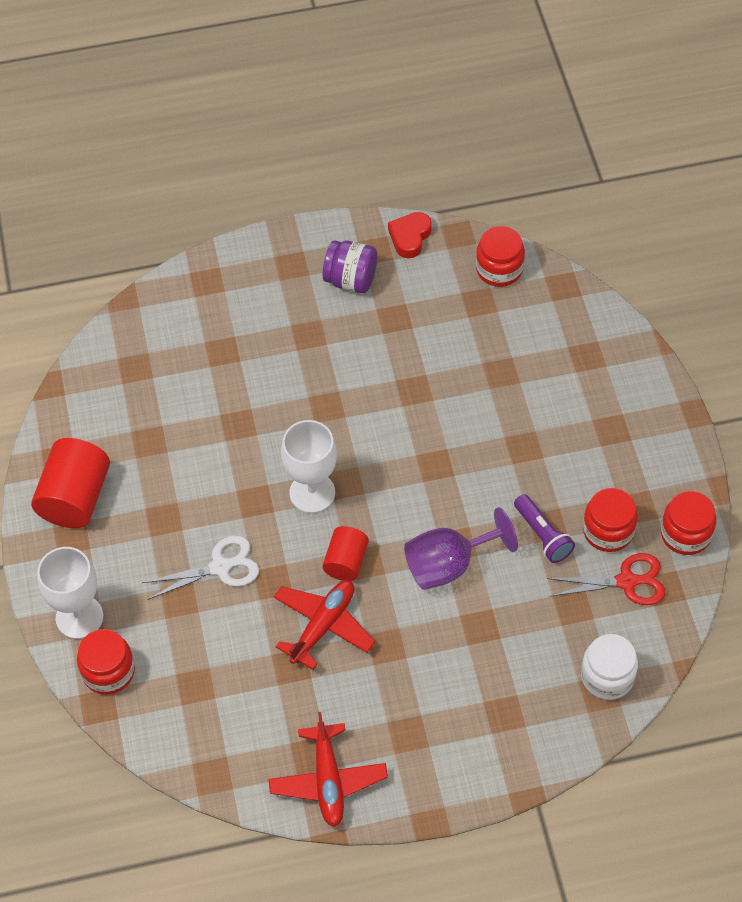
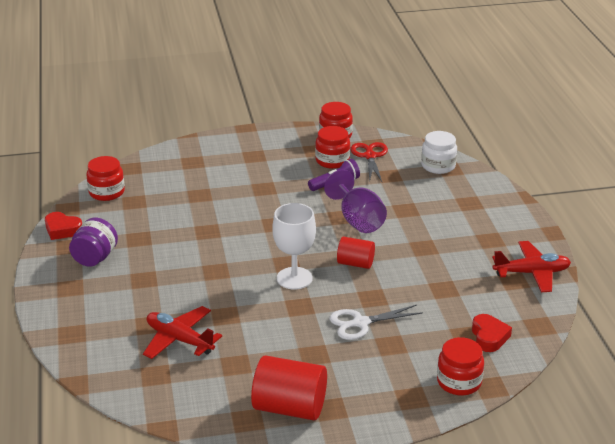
camera: 90 degrees left, 25 degrees down
white goblet [37,547,103,639] -> none
white scissors [142,536,259,600] -> white scissors turned 90 degrees counterclockwise [329,305,423,340]
red plane [274,580,375,670] -> red plane moved to [143,306,222,359]
none -> red heart [472,314,512,352]

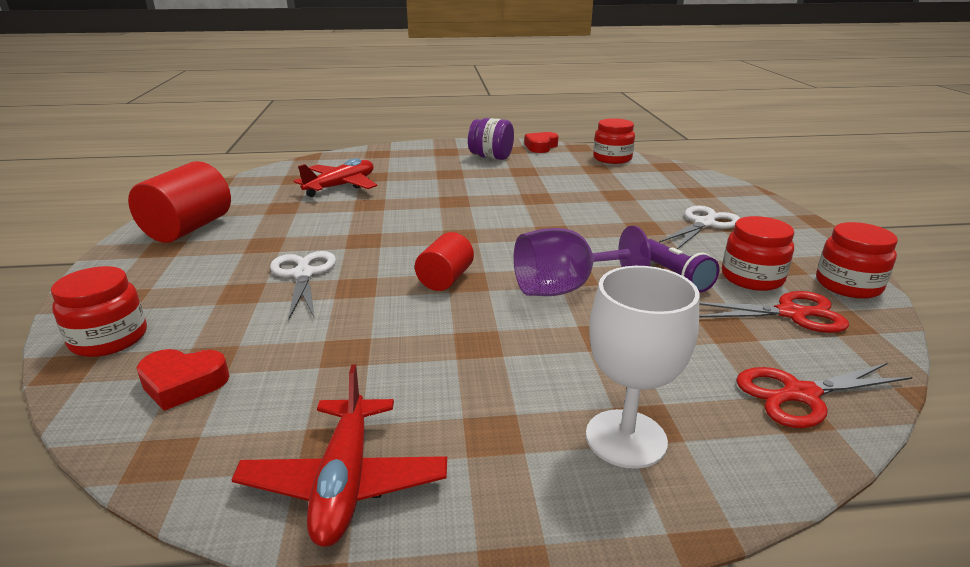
camera: 95 degrees right, 5 degrees down
white goblet [273,203,316,290] -> white goblet moved to [586,266,699,469]
white jar [421,131,457,174] -> red scissors [736,363,912,428]
none -> white scissors [659,206,740,249]

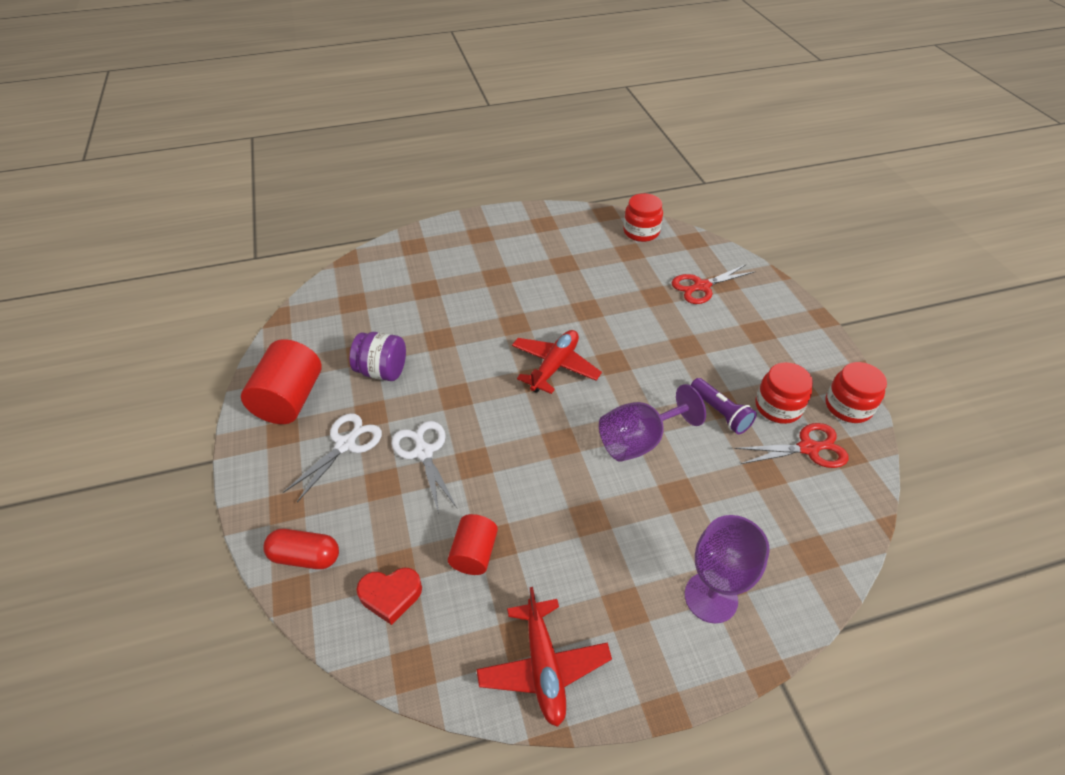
camera: 10 degrees left, 20 degrees up
red jar [51,266,147,357] -> red capsule [263,529,339,569]
red plane [294,158,377,197] -> red plane moved to [512,330,602,394]
red cylinder [415,232,474,291] -> red cylinder moved to [448,514,498,575]
purple jar [468,118,514,160] -> purple jar moved to [350,332,406,381]
red heart [524,132,559,153] -> none
white goblet [586,266,699,469] -> purple goblet [685,515,770,624]
white scissors [659,206,740,249] -> white scissors moved to [283,413,382,502]
red scissors [736,363,912,428] -> red scissors moved to [671,265,756,304]

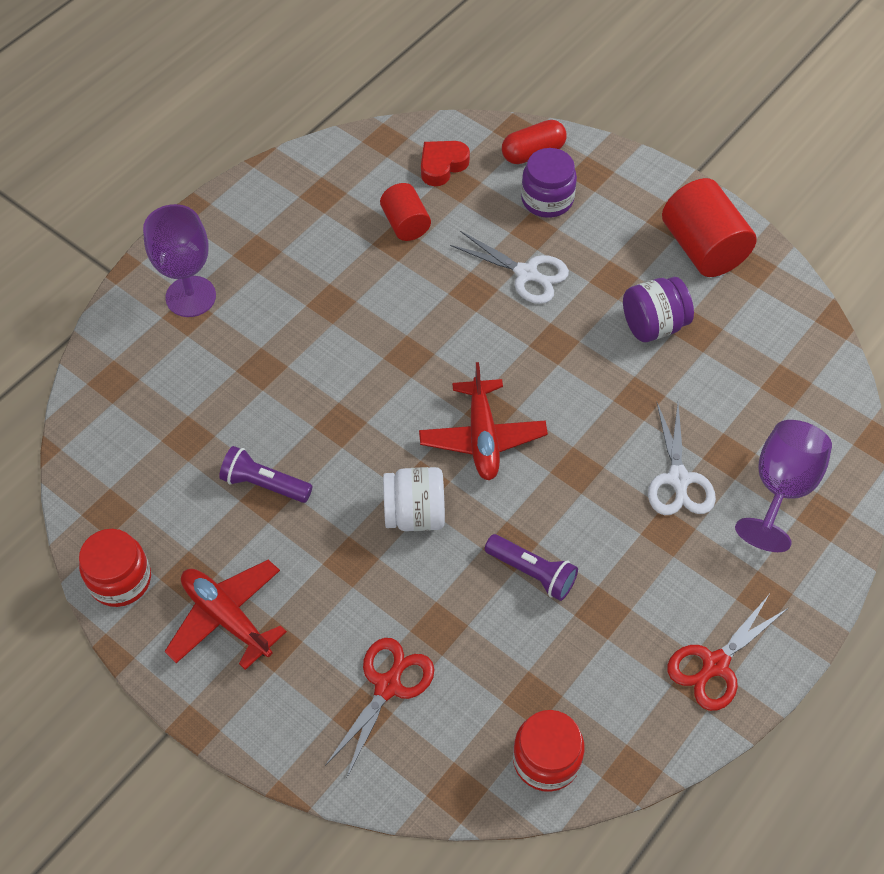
camera: 145 degrees right, 10 degrees up
white scissors [283,413,382,502] -> white scissors moved to [648,403,716,515]
red plane [477,587,612,727] -> red plane moved to [165,560,287,670]
purple goblet [599,384,706,462] -> purple goblet moved to [735,420,832,552]
red scissors [734,423,849,468] -> red scissors moved to [667,595,788,711]
red jar [755,362,813,424] -> none
none -> white jar [383,467,445,531]
none -> purple flashlight [485,534,578,601]
none -> purple jar [521,148,577,218]

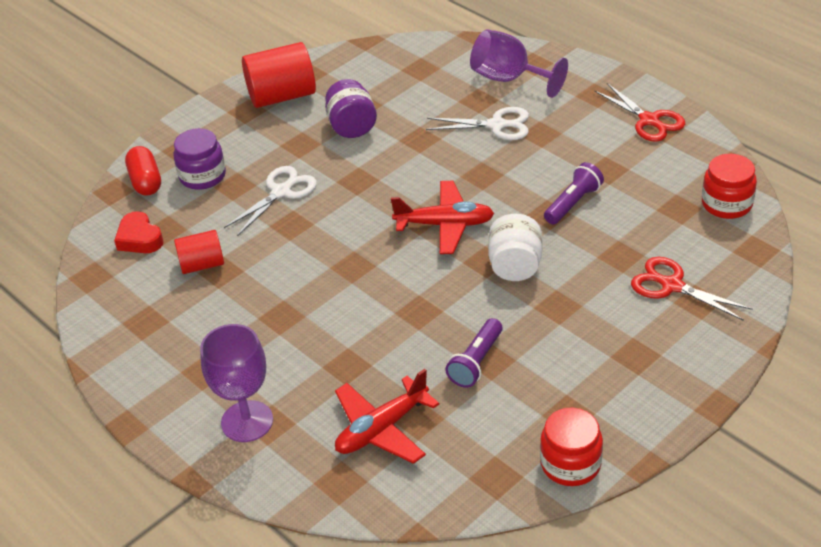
camera: 80 degrees left, 15 degrees down
red plane [165,560,287,670] -> red plane moved to [335,369,439,464]

